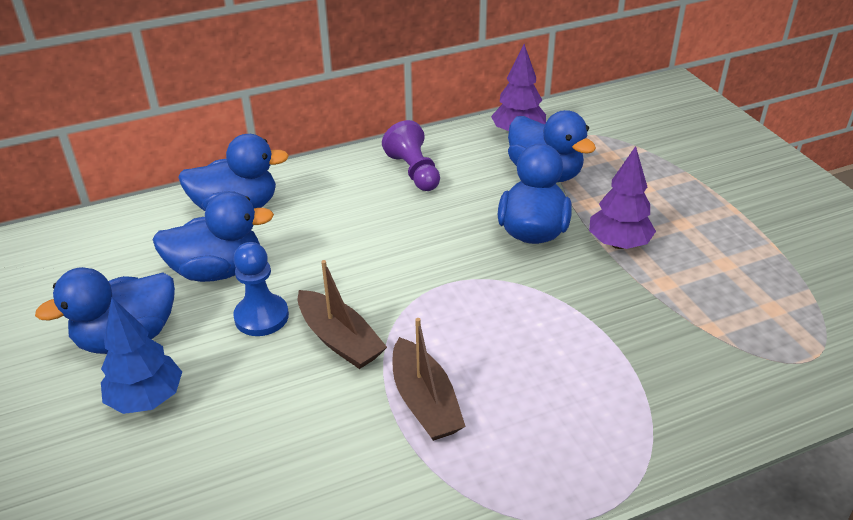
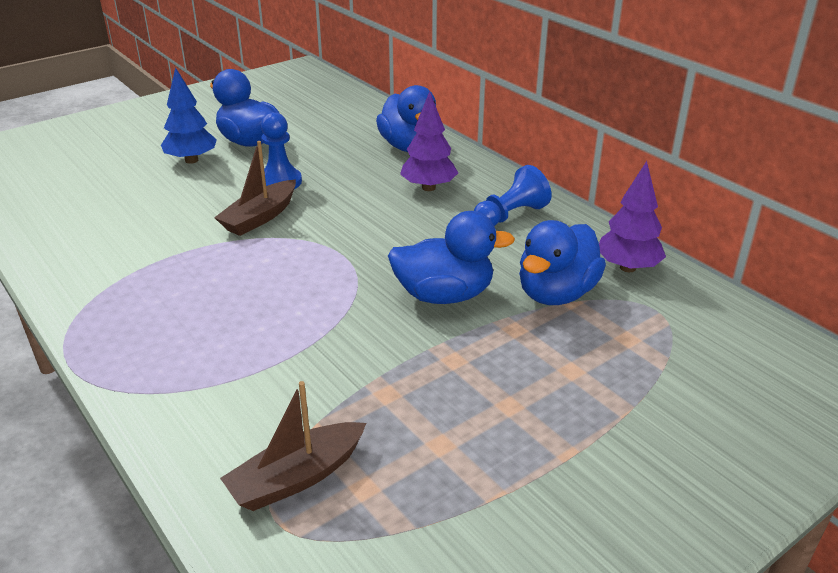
camera: 75 degrees right, 5 degrees down
blue duck [153,191,274,282] -> none
purple pawn [382,120,440,191] -> blue pawn [474,165,552,226]
brown boat [393,318,466,441] -> brown boat moved to [220,381,366,511]
purple tree [589,146,656,249] -> purple tree moved to [400,91,458,191]

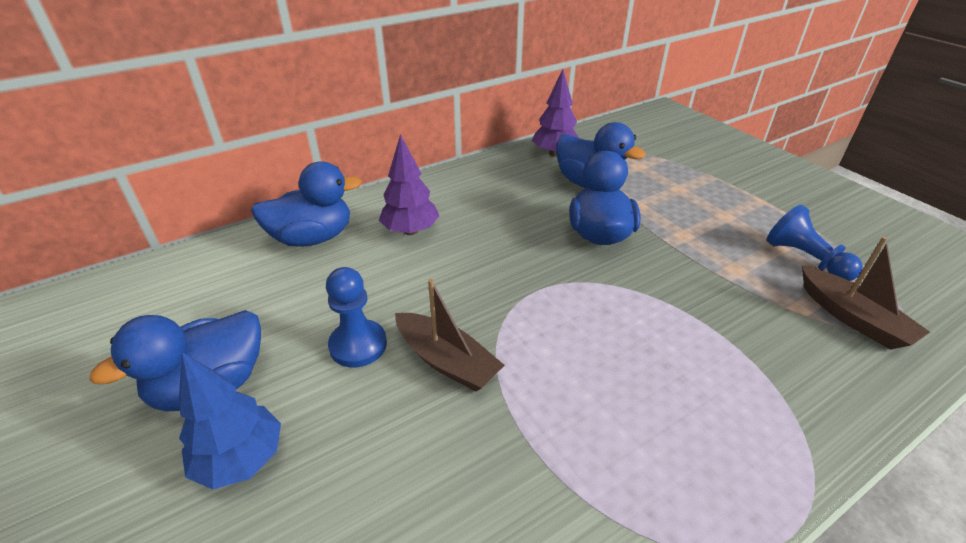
camera: 85 degrees left, 5 degrees up
blue pawn [474,165,552,226] -> blue pawn moved to [766,205,863,281]

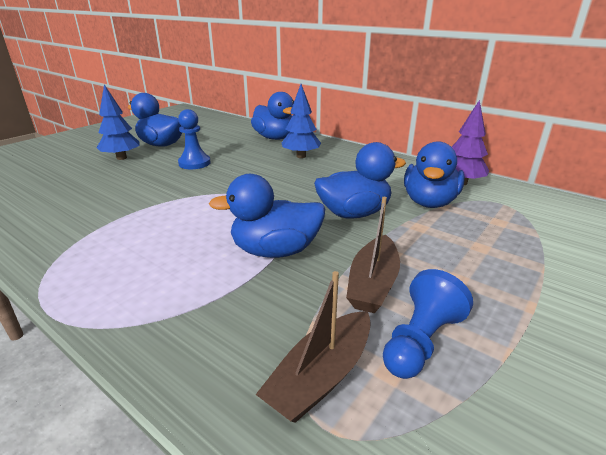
camera: 70 degrees right, 10 degrees down
purple tree [379,134,439,235] -> blue tree [281,84,321,158]
brown boat [395,279,505,392] -> brown boat moved to [346,197,400,313]
none -> blue duck [209,174,325,258]

